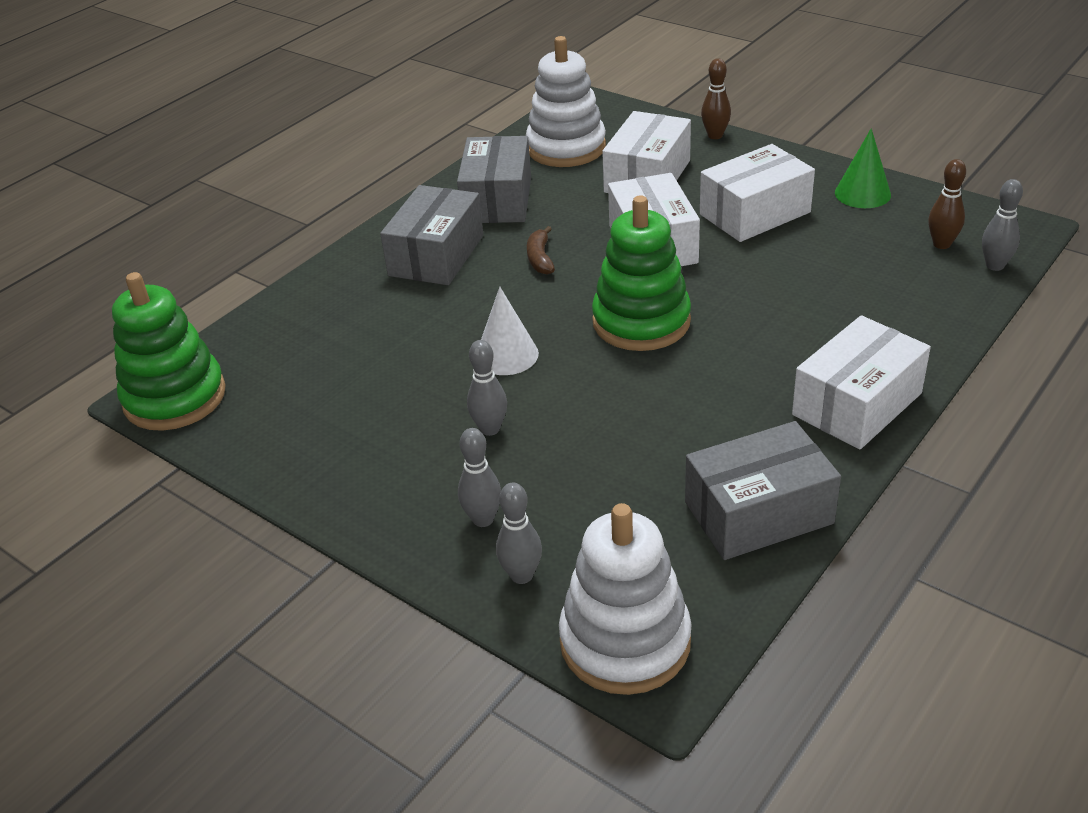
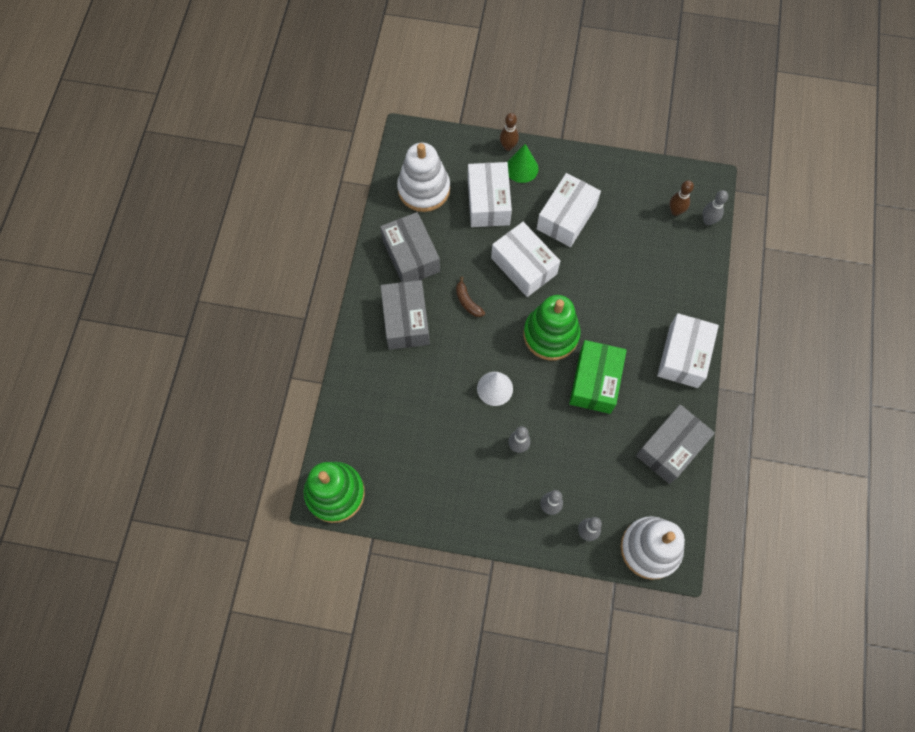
camera: 30 degrees left, 30 degrees up
green cone [835,128,891,208] -> green cone moved to [507,144,538,183]
none -> green box [569,340,627,414]

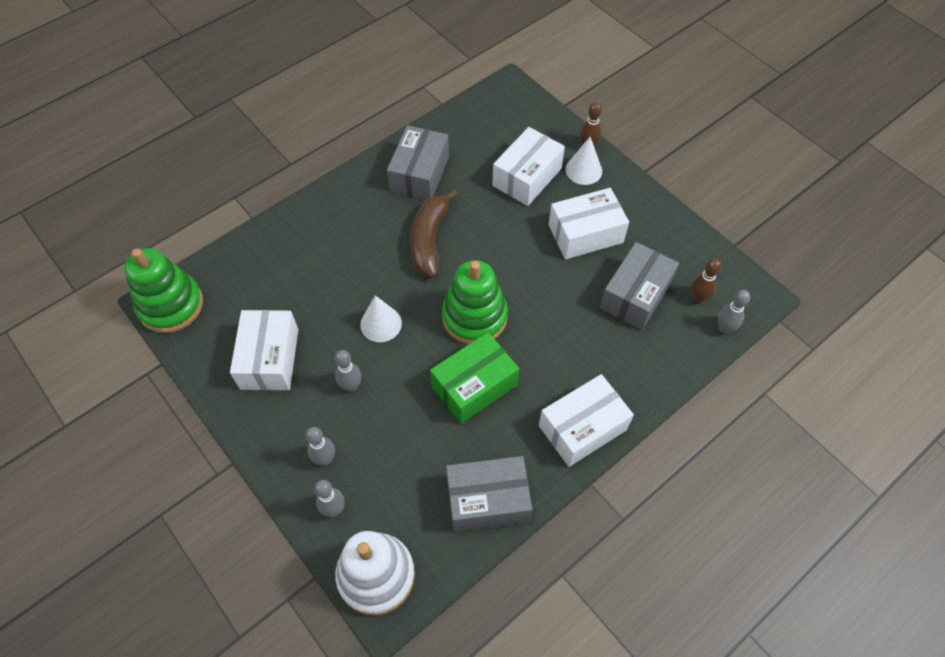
camera: 40 degrees right, 10 degrees down
grey box [380,280,430,350] -> grey box moved to [600,242,679,330]
white stacking toy [397,143,450,212] -> none
brown banana [456,276,485,317] -> brown banana [410,189,458,278], size x1.99
white box [491,222,560,297] -> white box moved to [230,310,298,390]
green cone [507,144,538,183] -> white cone [565,137,602,185]

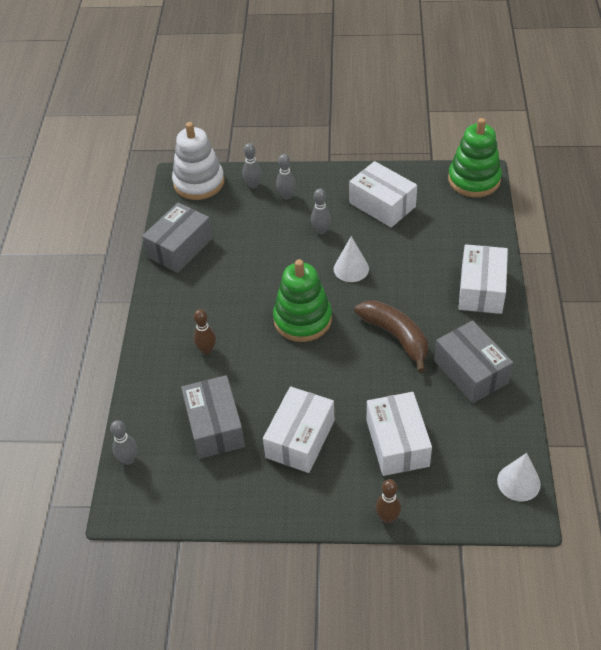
camera: 135 degrees right, 10 degrees down
green box [430,332,519,424] -> none
white box [539,374,634,467] -> white box moved to [458,244,508,314]
white cone [565,137,602,185] -> white cone moved to [497,453,541,502]
brown bowling pin [691,258,721,303] -> brown bowling pin moved to [194,309,216,355]

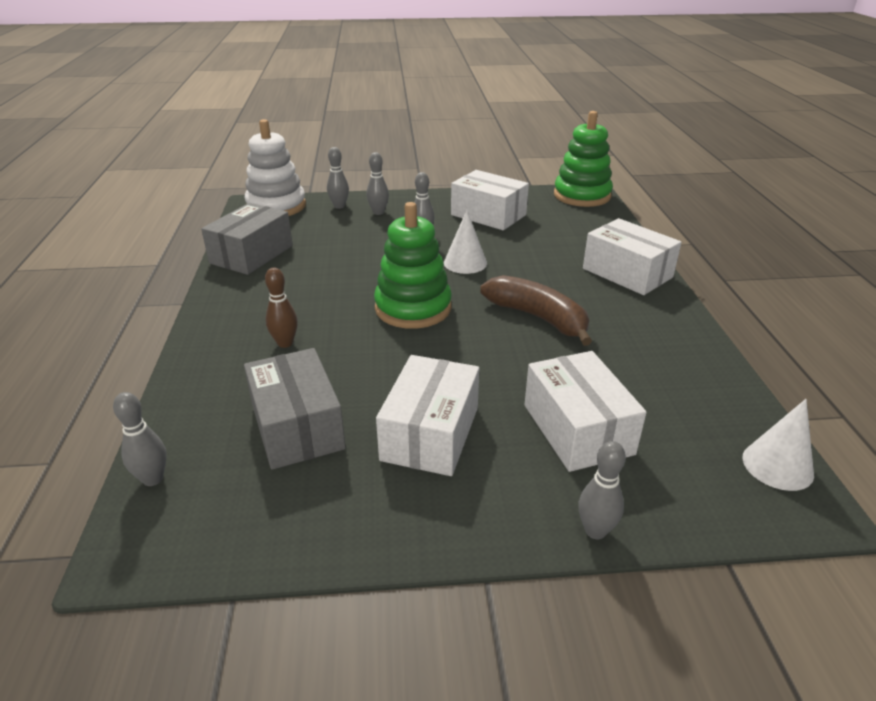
camera: 10 degrees left, 15 degrees down
brown bowling pin [376,479,401,524] -> grey bowling pin [578,441,626,539]
grey box [434,320,513,403] -> none
white box [458,244,508,314] -> white box turned 45 degrees counterclockwise [583,218,682,295]

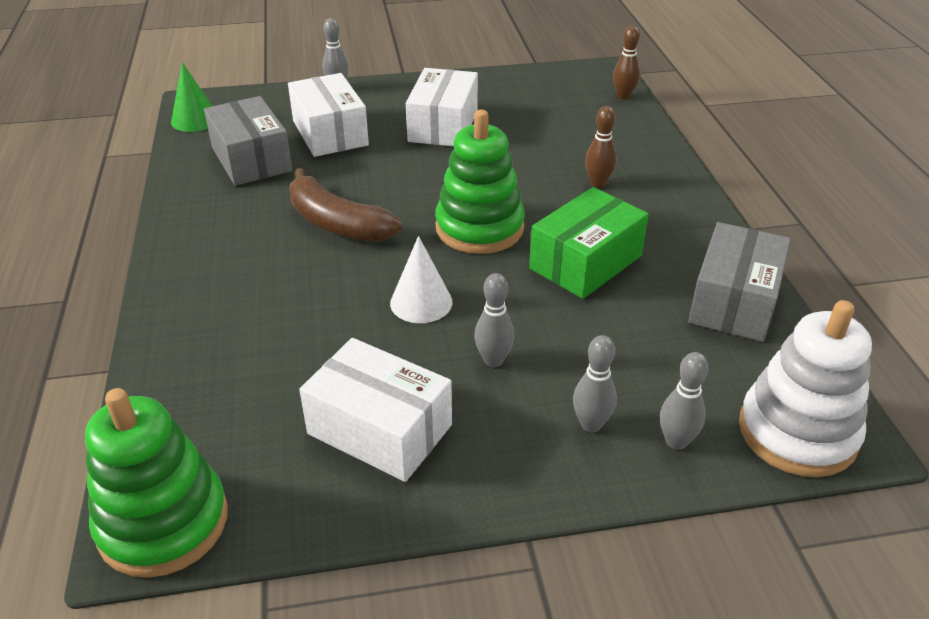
camera: 175 degrees right, 5 degrees up
grey bowling pin [113,392,167,486] -> brown bowling pin [613,26,640,99]
grey box [244,348,346,470] -> grey box moved to [204,96,292,186]
white box [583,218,682,295] -> none
white cone [742,399,814,491] -> green cone [171,62,212,132]
none -> green box [529,187,649,299]

